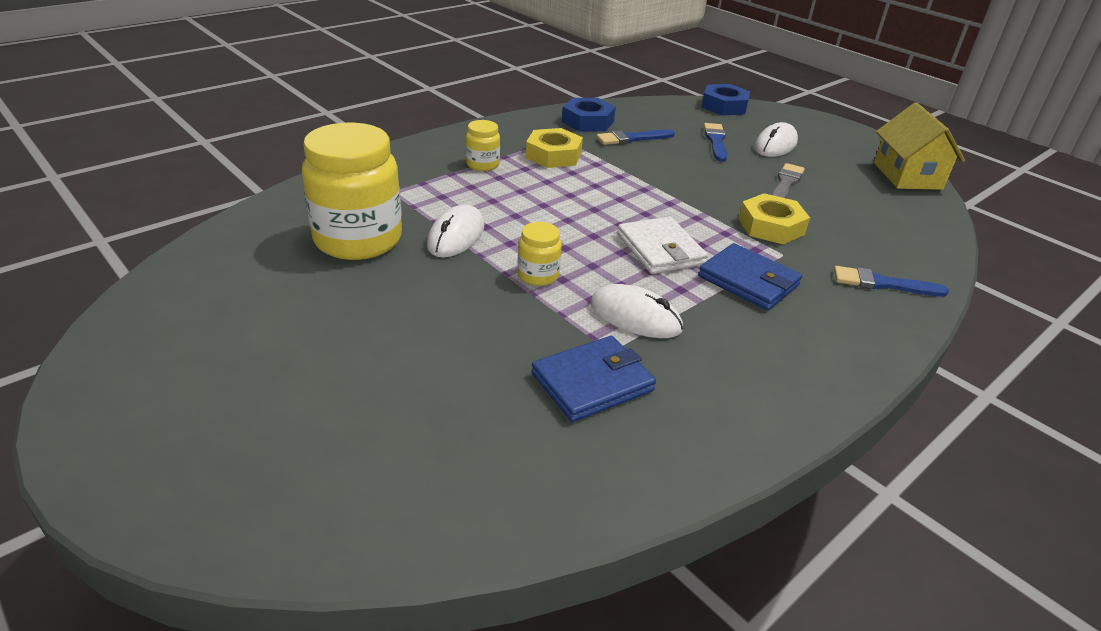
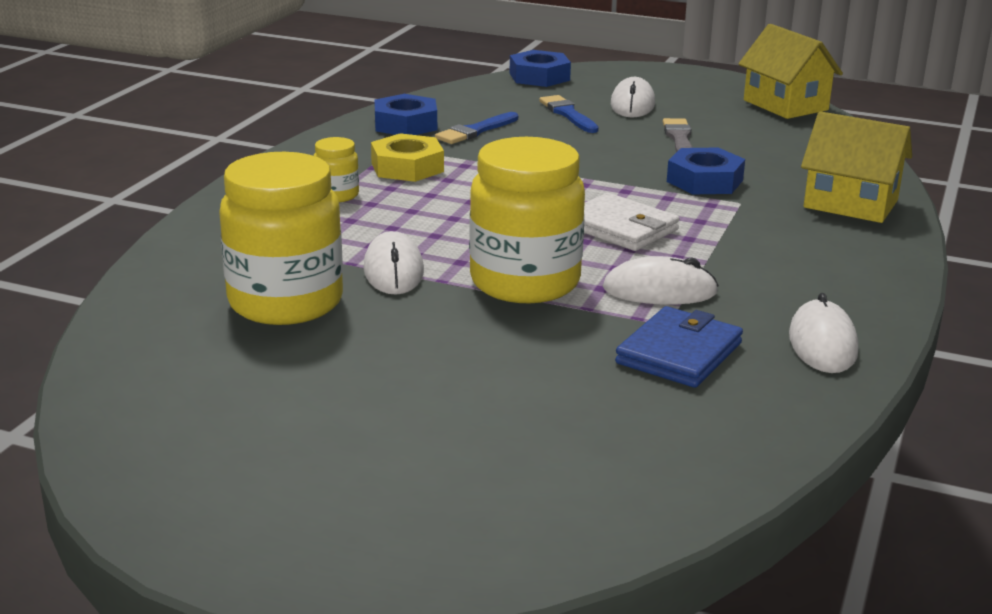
camera: 25 degrees left, 10 degrees down
yellow jar [517,222,562,286] -> yellow jar [469,137,585,303], size x2.18
blue wallet [698,243,802,310] -> none
yellow nut [738,193,810,244] -> blue nut [667,147,745,194]
blue brush [834,266,949,297] -> yellow house [801,111,912,223]
none -> white mouse [789,293,858,373]

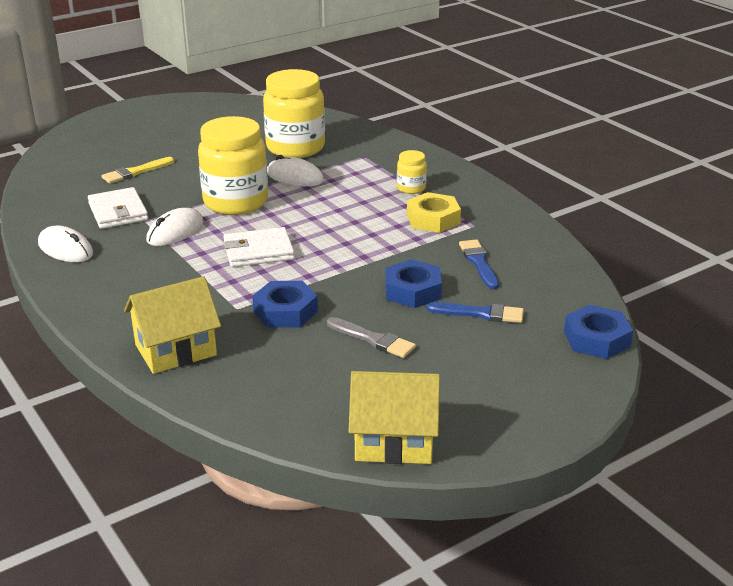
camera: 125 degrees right, 5 degrees up
blue nut [374,94,437,135] -> blue nut moved to [385,259,442,308]
white mouse [611,77,655,117] -> none
blue wallet [615,306,743,388] -> white wallet [88,187,148,229]
none -> yellow brush [101,157,174,184]

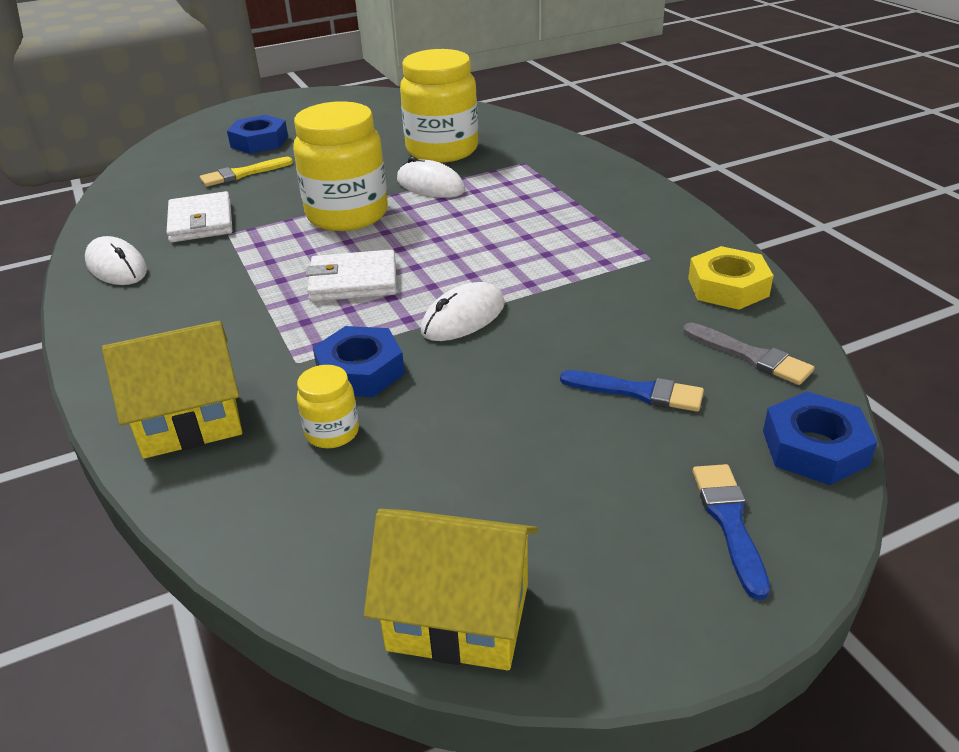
camera: 10 degrees right, 5 degrees up
white mouse [146,208,204,246] -> white mouse moved to [421,282,505,341]
grey brush [327,317,416,358] -> grey brush moved to [683,323,814,385]
blue nut [385,259,442,308] -> blue nut moved to [227,115,288,154]
yellow jar [397,150,427,194] -> yellow jar moved to [297,365,359,448]
yellow nut [407,192,461,233] -> yellow nut moved to [688,246,774,310]
blue brush [459,239,499,289] -> blue brush moved to [693,464,770,600]

